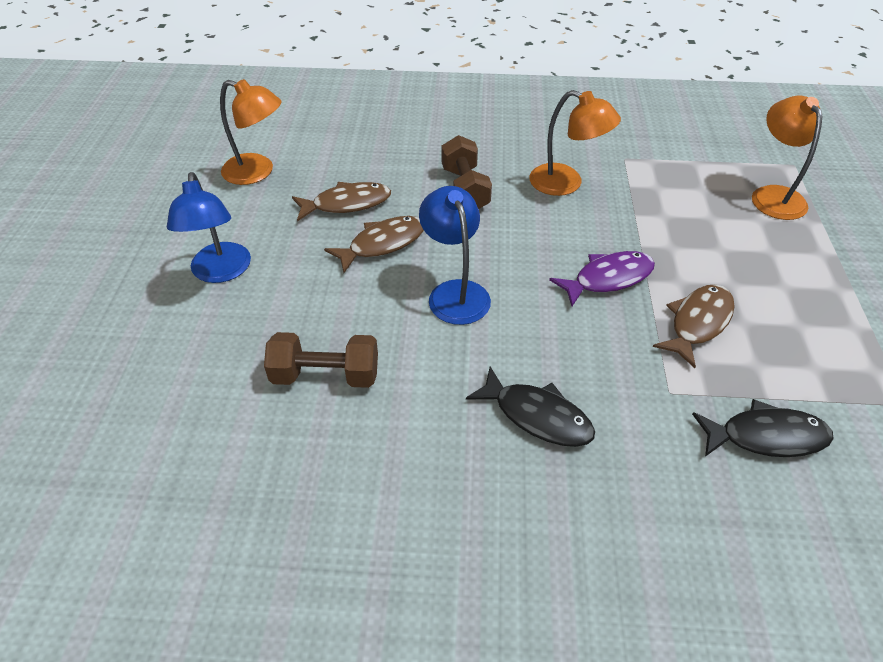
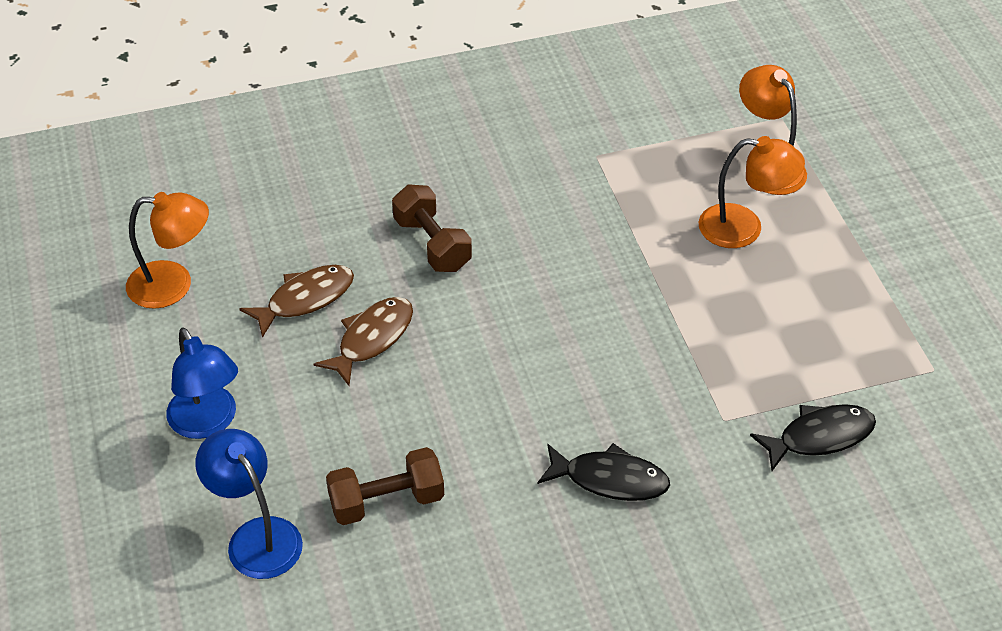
camera: 20 degrees left, 0 degrees up
blue lamp [419,186,491,325] -> blue lamp moved to [195,429,303,579]
orange lamp [529,90,621,196] -> orange lamp moved to [699,136,805,248]
purple fish [549,251,655,306] -> none
brown fish [653,284,735,368] -> none

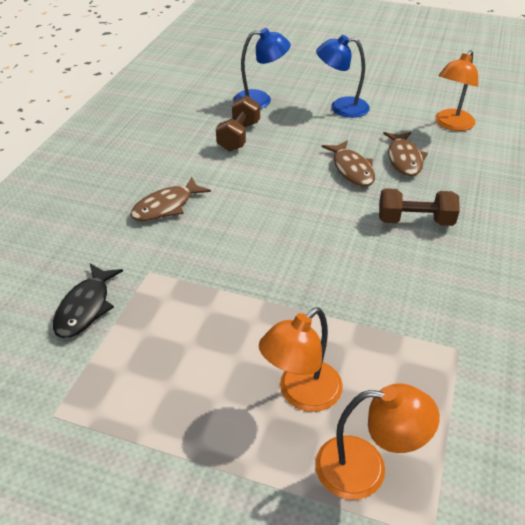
camera: 125 degrees right, 5 degrees down
black fish [538,443,670,501] -> brown fish [130,176,211,221]

